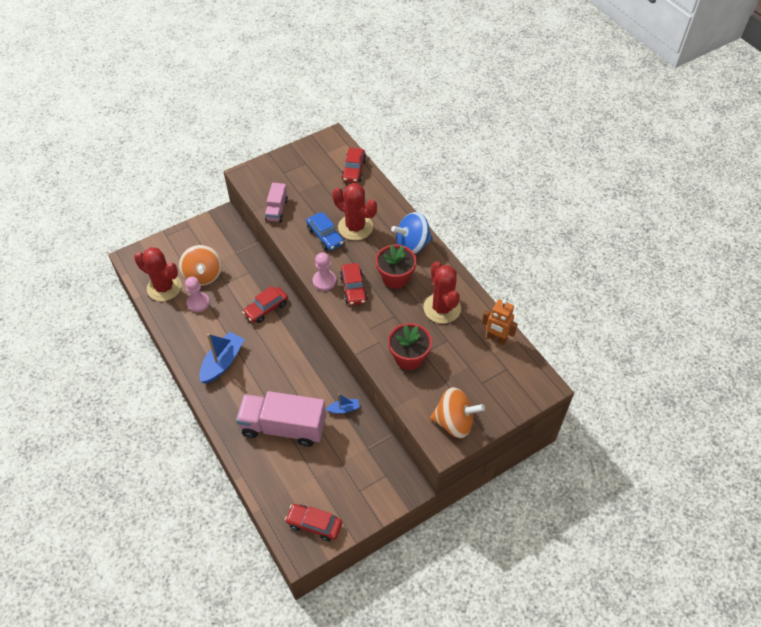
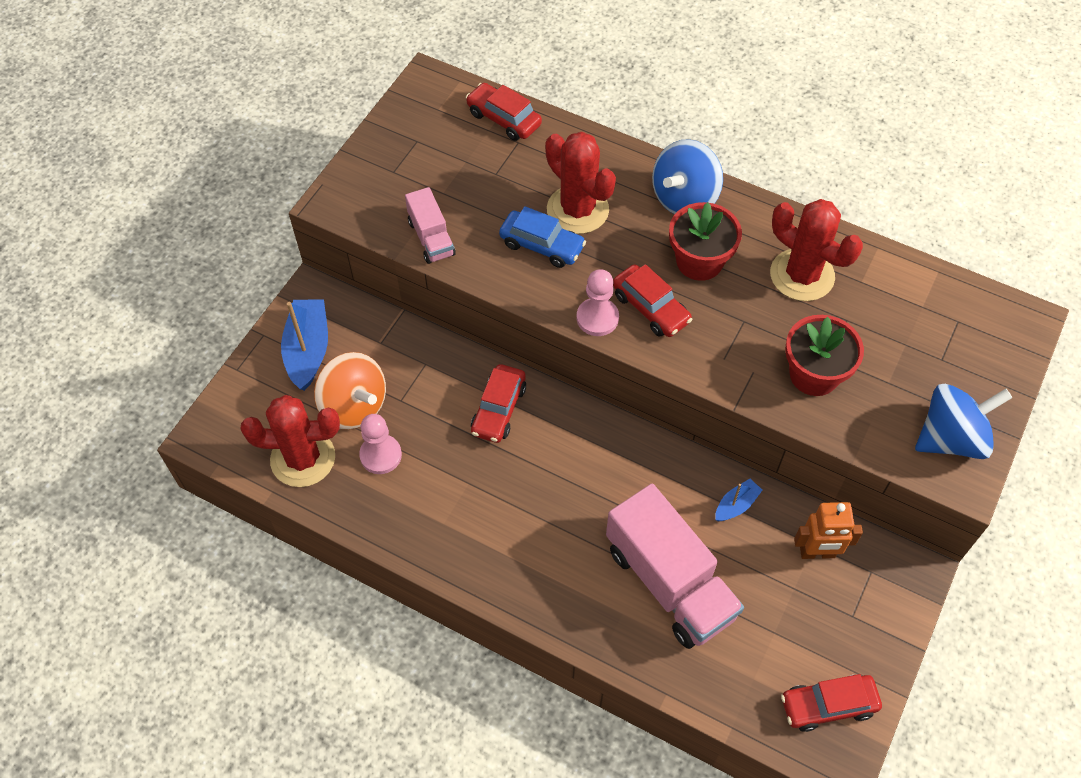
camera: 30 degrees left, 5 degrees up
blue boat [199,332,245,384] -> blue boat moved to [281,299,328,391]
pink truck [236,391,326,447] -> pink truck turned 105 degrees counterclockwise [606,484,744,649]
red cactus [332,183,377,240] -> red cactus turned 45 degrees clockwise [545,132,616,234]
red car [341,148,366,183] -> red car turned 150 degrees clockwise [466,83,542,141]
orange spinning top [430,387,485,438] -> blue spinning top [915,384,1013,459]
orange robot [482,299,518,344] -> orange robot moved to [794,502,863,559]

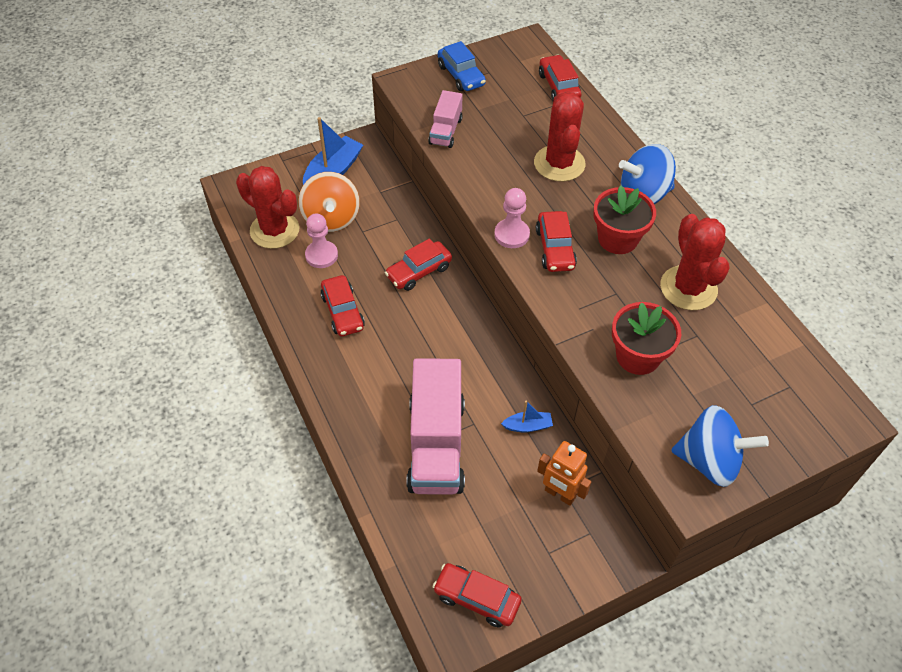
camera: 35 degrees right, 5 degrees down
blue car [499,206,586,268] -> blue car moved to [438,41,486,91]
none -> red car [320,275,365,336]

